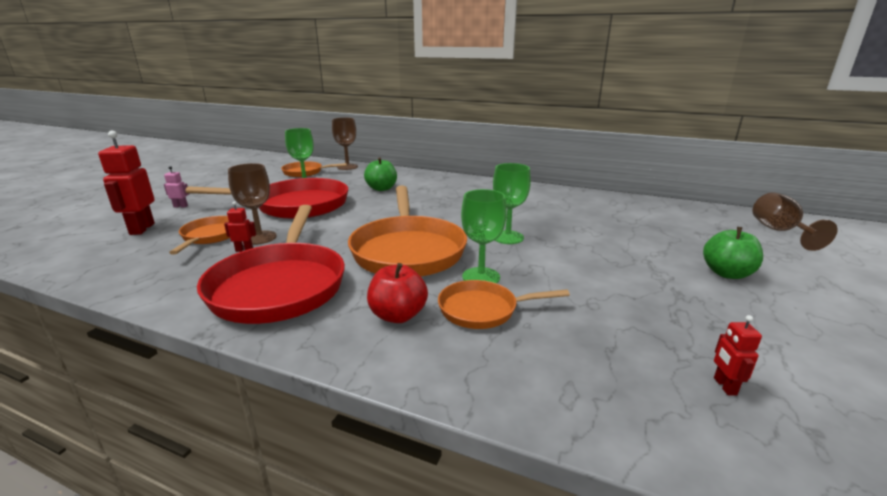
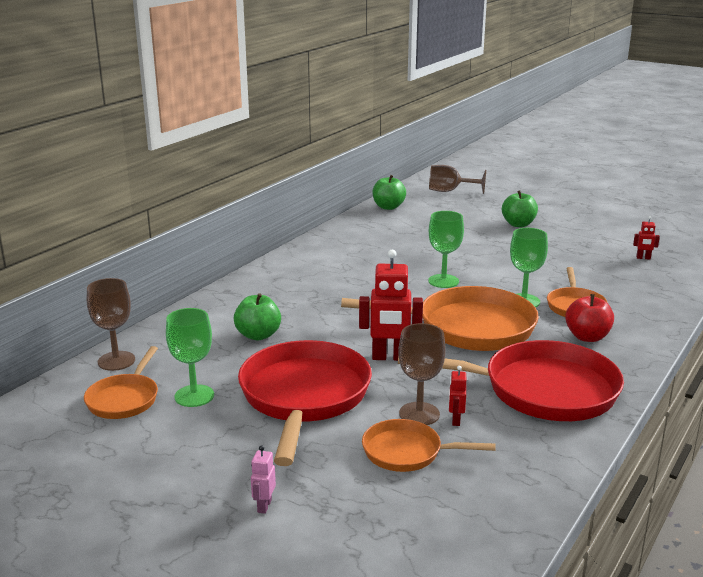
camera: 80 degrees left, 0 degrees up
red robot [98,131,155,235] -> red robot moved to [359,250,423,361]
none -> green apple [372,175,406,210]

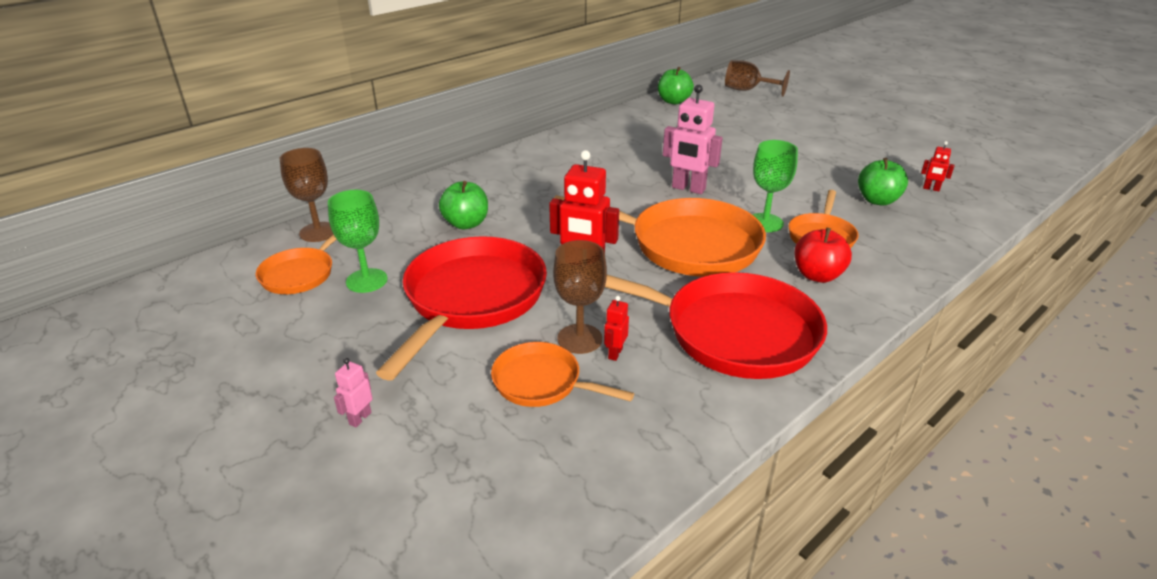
camera: 15 degrees right, 10 degrees up
green goblet [428,211,464,288] -> pink robot [663,85,723,194]
green apple [502,190,538,227] -> green apple moved to [858,158,908,205]

